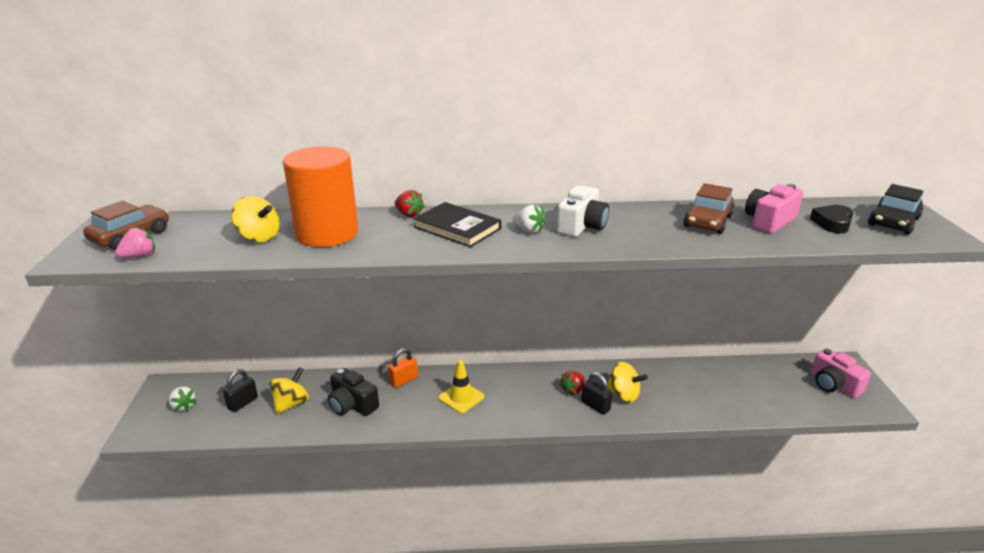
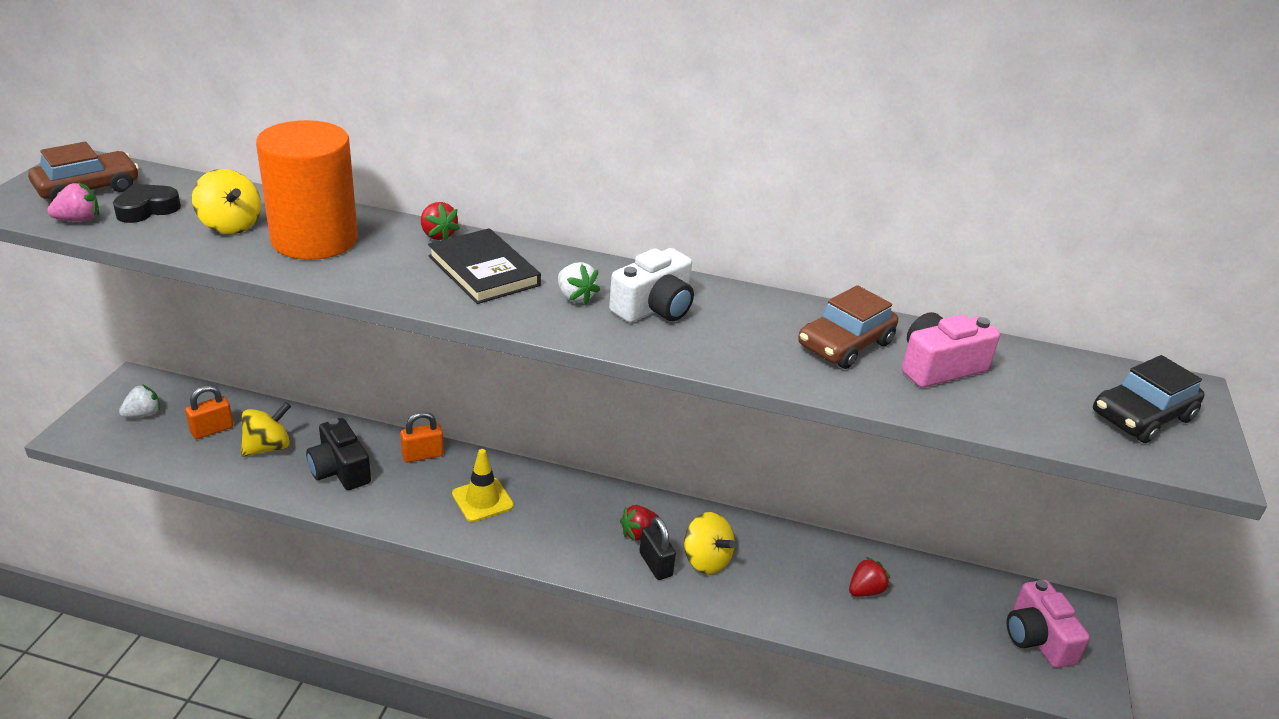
camera: 15 degrees right, 5 degrees up
white strawberry [169,386,197,411] -> white strawberry turned 105 degrees counterclockwise [119,384,160,418]
black padlock [223,369,258,412] -> orange padlock [185,385,233,439]
black heart [810,205,854,234] -> black heart moved to [113,184,181,223]
none -> red strawberry [849,557,890,597]

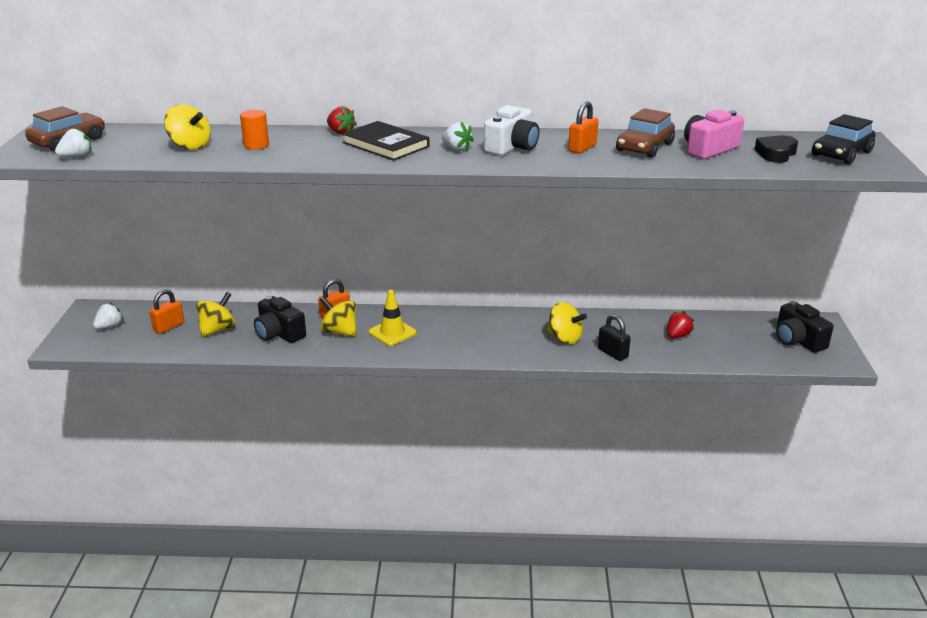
camera: 10 degrees left, 5 degrees down
pink strawberry [47,182,99,221] -> white strawberry [55,127,92,158]
black heart [113,184,181,223] -> black heart moved to [755,135,798,163]
orange cylinder [256,120,358,260] -> orange cylinder [240,110,269,150], size x0.41
red strawberry [620,505,660,540] -> none
black padlock [639,517,676,580] -> black padlock moved to [598,314,631,361]
pink camera [1007,580,1090,668] -> black camera [776,301,834,353]
none -> yellow spinning top [320,296,357,337]
none -> orange padlock [568,101,598,154]

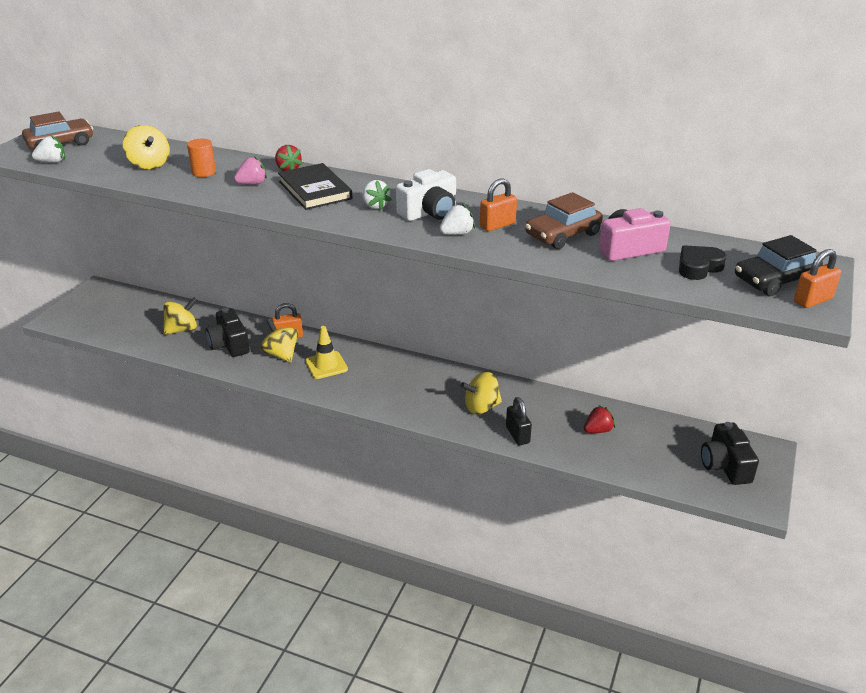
camera: 20 degrees right, 5 degrees up
white strawberry [93,302,124,329] -> white strawberry moved to [440,204,475,235]
orange padlock [149,289,184,334] -> orange padlock moved to [794,249,841,308]
yellow spinning top [547,302,587,344] -> yellow spinning top turned 105 degrees clockwise [461,372,502,415]
none -> pink strawberry [234,156,267,185]

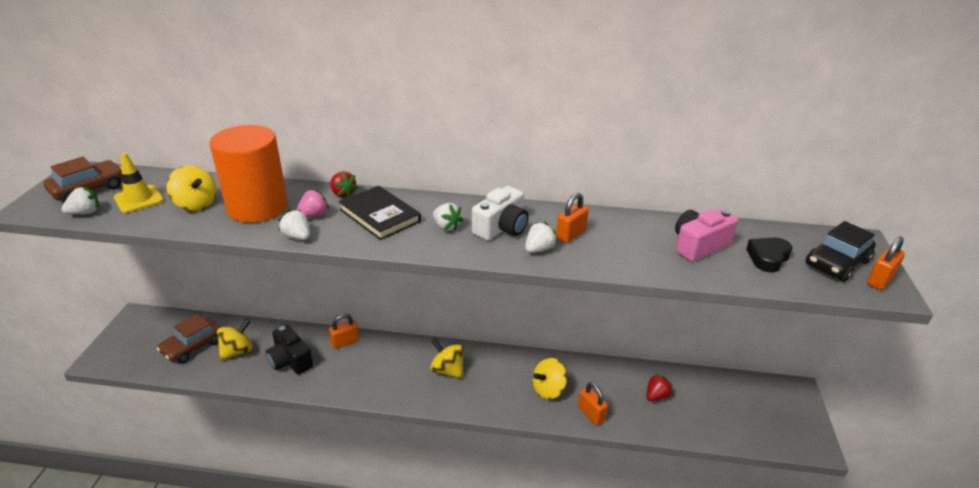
camera: 15 degrees left, 0 degrees up
orange cylinder [187,139,216,177] -> orange cylinder [210,125,288,223], size x2.44
yellow spinning top [260,318,298,363] -> yellow spinning top moved to [430,339,464,379]
yellow traffic cone [305,326,348,379] -> yellow traffic cone moved to [114,153,164,213]
black padlock [506,397,532,445] -> orange padlock [578,382,608,425]
brown car [525,192,603,249] -> brown car moved to [157,314,220,364]
black camera [701,422,759,485] -> none
none -> white strawberry [278,209,310,240]

